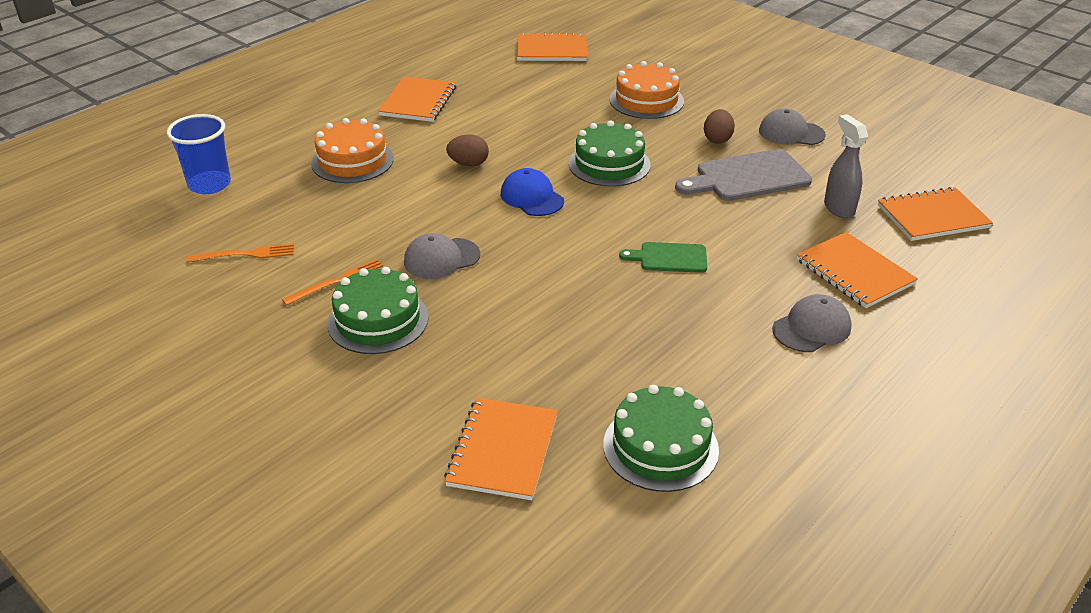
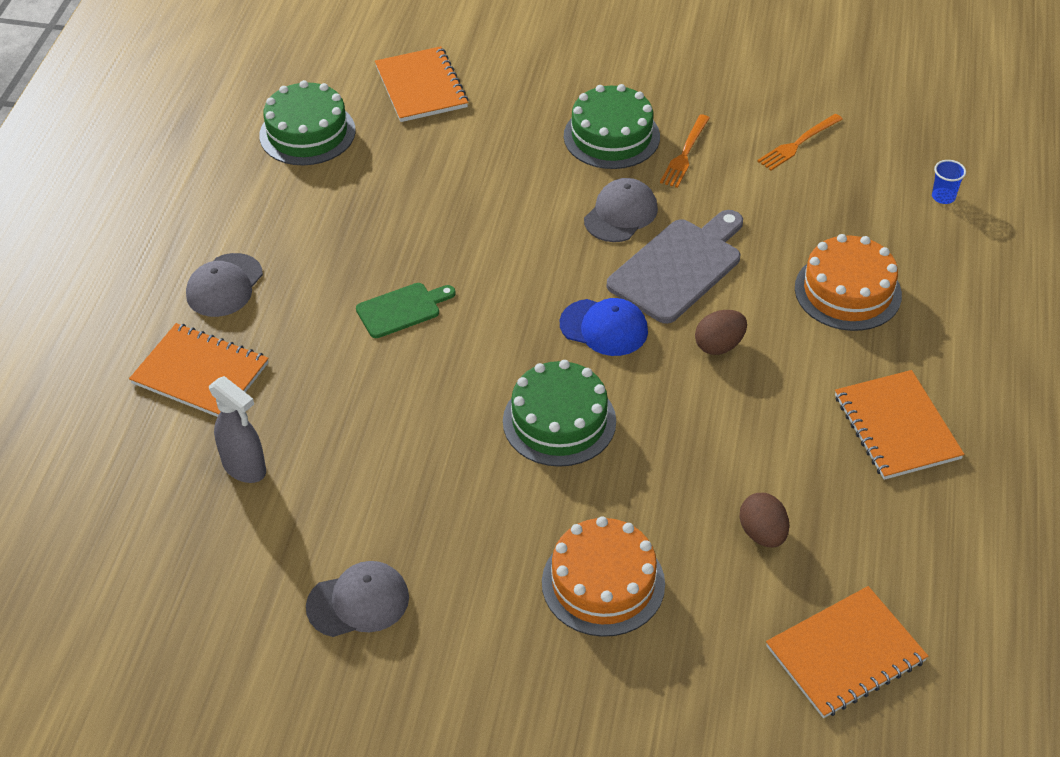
camera: 150 degrees right, 10 degrees up
blue cup [167,114,231,194] -> blue cup [932,160,966,204], size x0.47
grey cutting board [675,149,812,201] -> grey cutting board moved to [607,210,743,324]
brown egg [704,109,735,144] -> brown egg moved to [739,493,789,548]
orange notebook [878,187,993,241] -> none

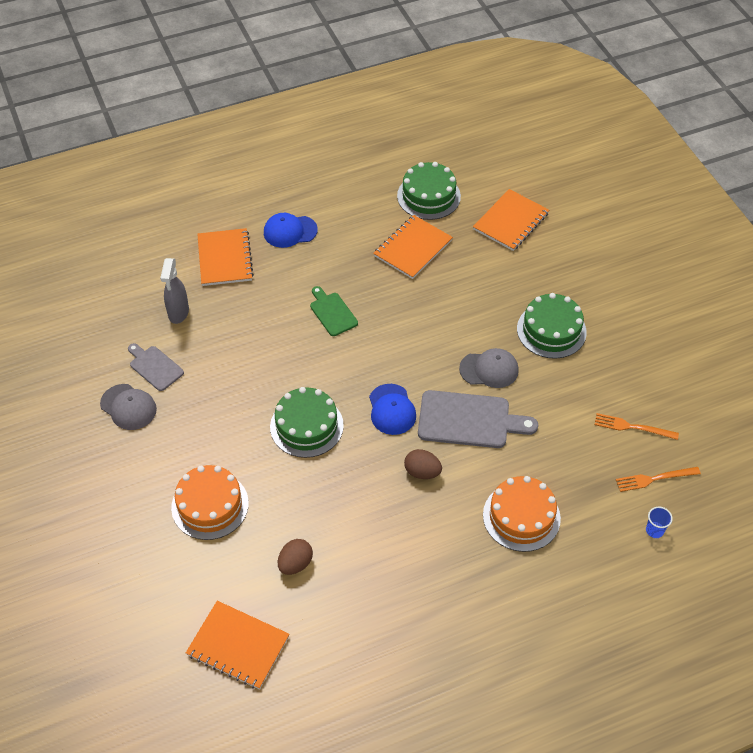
camera: 55 degrees right, 5 degrees up
grey cap [186,253,263,317] -> blue cap [264,213,318,248]
green cutting board [356,283,456,338] -> green cutting board turned 150 degrees counterclockwise [310,286,358,336]
orange fork [660,114,710,188] -> orange fork moved to [616,467,701,492]
orange notebook [835,370,964,480] -> orange notebook moved to [373,215,453,279]
none -> grey cutting board [128,343,184,391]

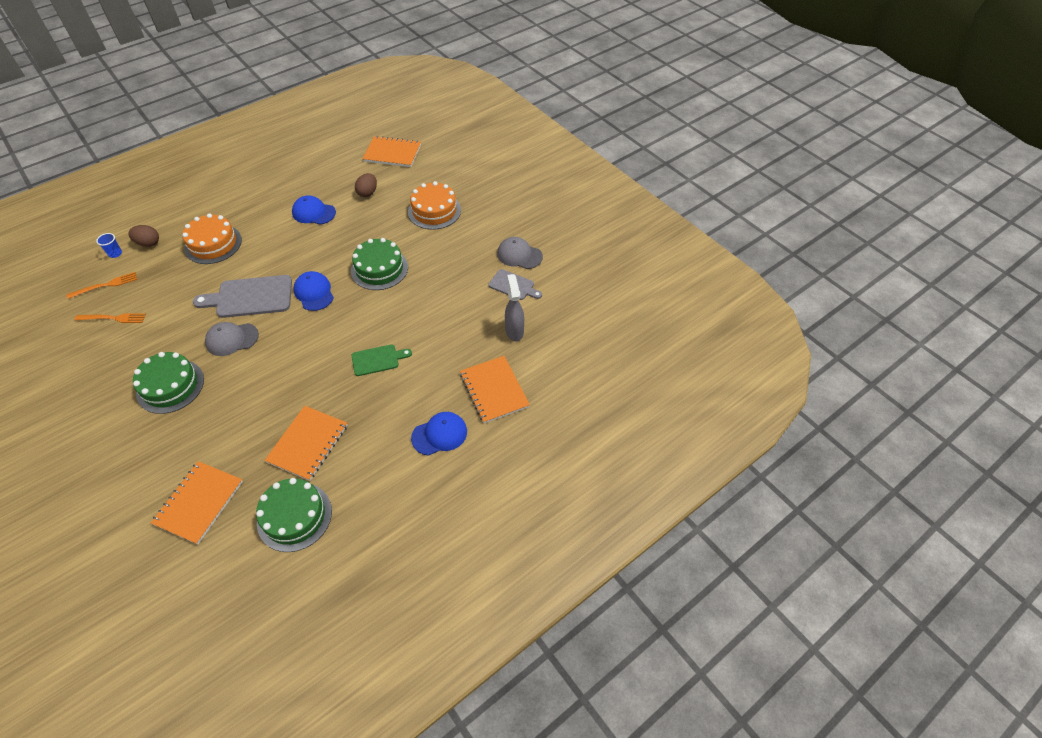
camera: 165 degrees right, 0 degrees up
green cutting board [310,286,358,336] -> green cutting board turned 60 degrees counterclockwise [352,344,412,376]
brown egg [404,449,442,479] -> brown egg moved to [128,225,159,247]
none -> blue cap [292,195,336,225]

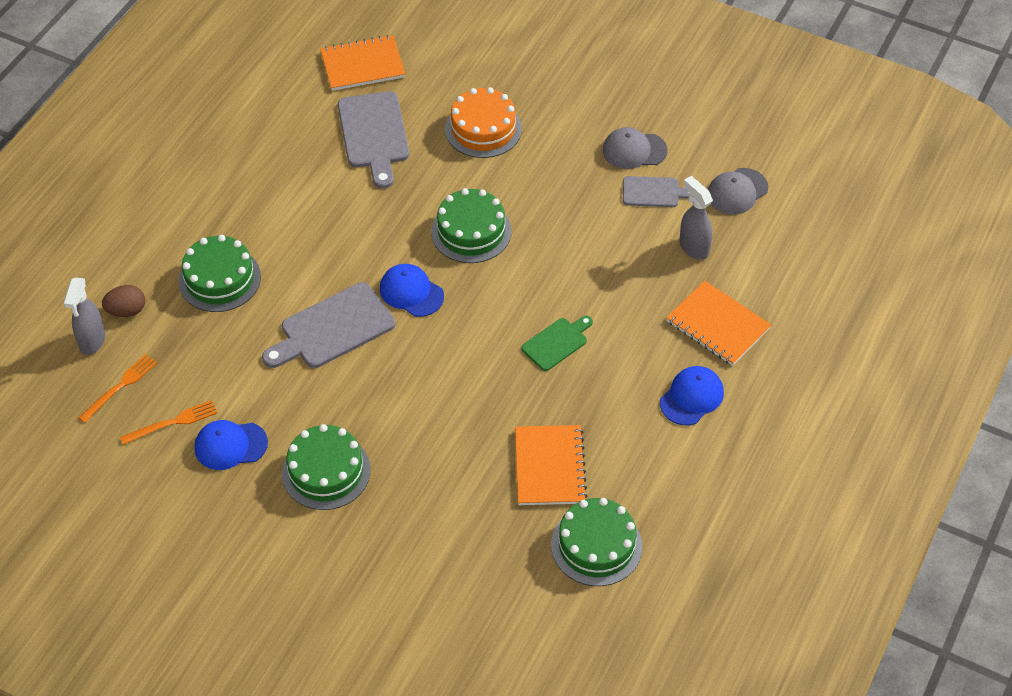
camera: 25 degrees left, 0 degrees up
blue cup [96,233,122,258] -> grey spray bottle [63,278,105,355]
orange notebook [151,461,243,544] -> none
orange cake [182,213,242,264] -> green cake [178,235,261,312]
grey cap [205,322,259,356] -> grey cap moved to [708,168,768,215]
blue cap [292,195,336,225] -> blue cap moved to [195,420,268,470]
brown egg [355,173,377,197] -> grey cutting board [338,91,409,189]

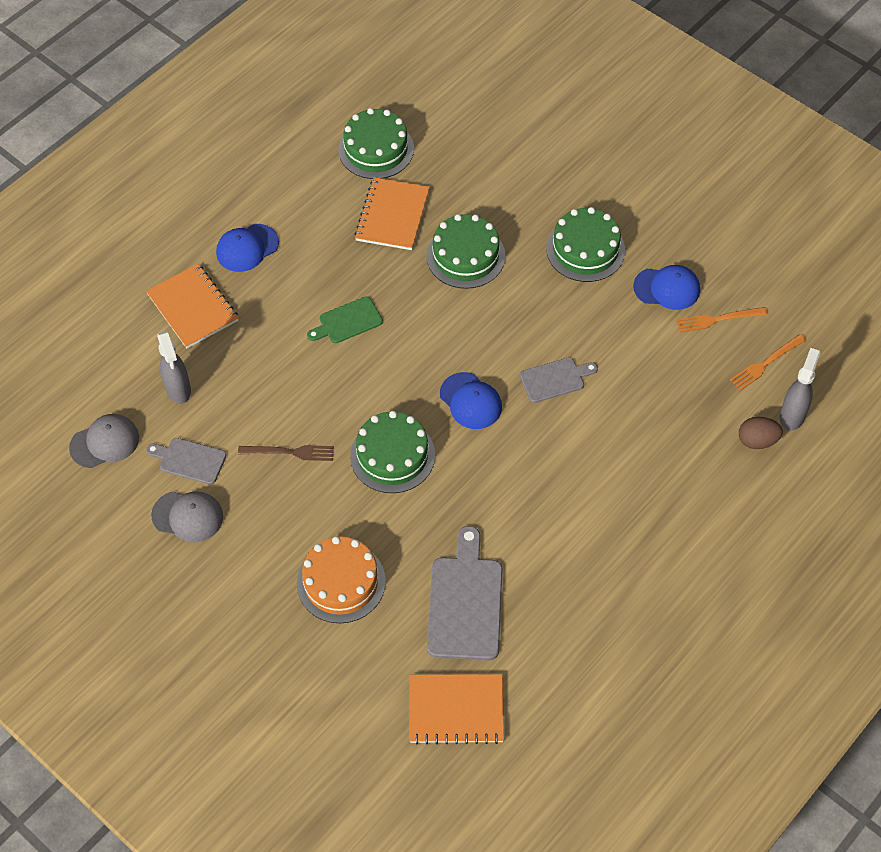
camera: 165 degrees left, 5 degrees up
green cake [178,235,261,312] -> green cake moved to [427,214,505,289]
grey cutting board [262,282,395,368] -> grey cutting board [520,358,598,403], size x0.58
none -> brown fork [238,445,334,461]

